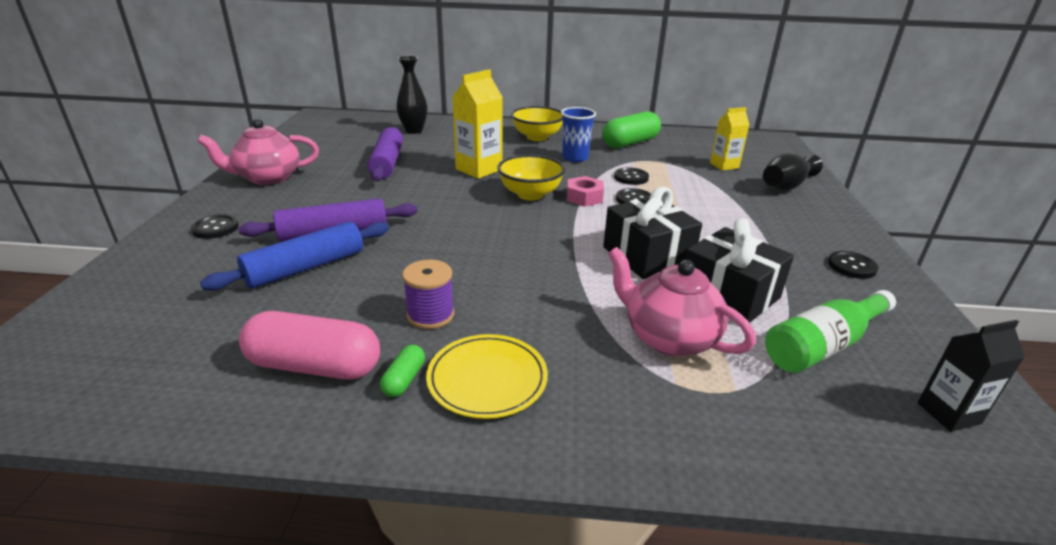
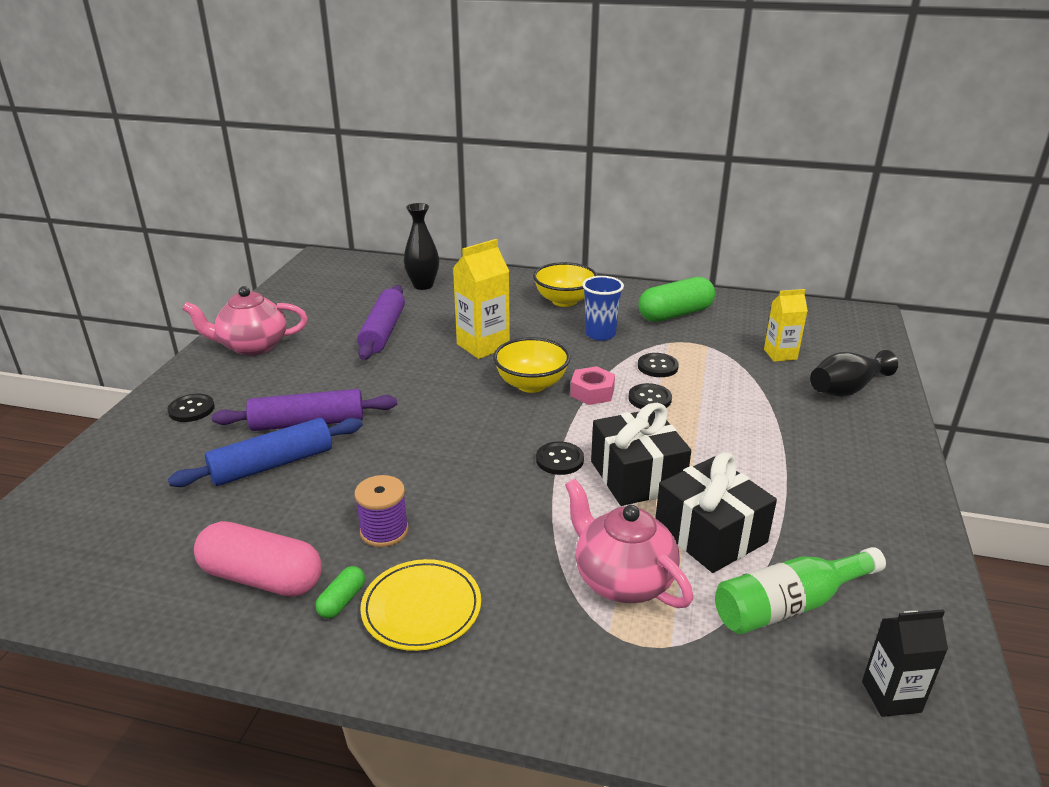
camera: 10 degrees right, 0 degrees up
black button [828,251,878,279] -> black button moved to [536,441,584,475]

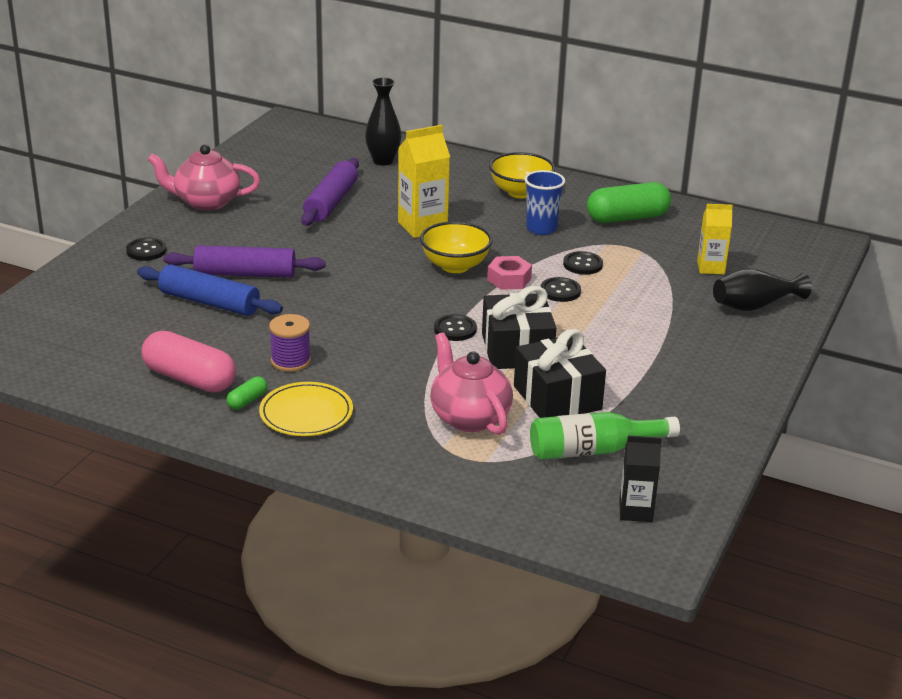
camera: 10 degrees right, 0 degrees up
blue rolling pin [168,418,363,487] -> blue rolling pin turned 45 degrees clockwise [137,264,283,316]

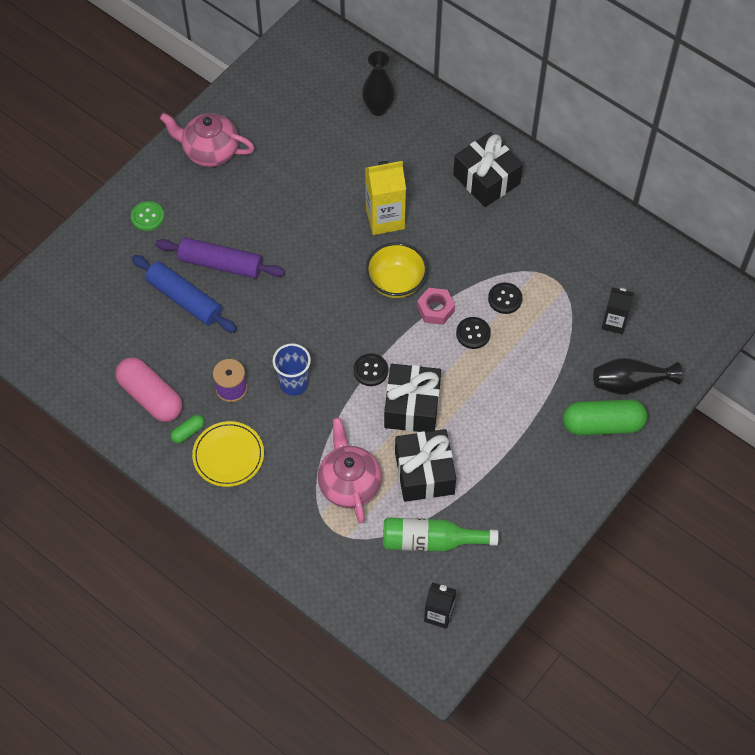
camera: 15 degrees right, 30 degrees up
black button [126,238,167,261] -> green button [131,201,164,231]
purple rolling pin [301,158,359,226] -> none
yellow bowl [489,152,555,198] -> black gift [453,132,523,207]
blue cup [524,170,565,235] -> blue cup moved to [272,343,311,396]
green capsule [587,182,671,223] -> green capsule moved to [563,400,647,435]
yellow carton [697,204,733,274] -> black carton [601,287,634,334]

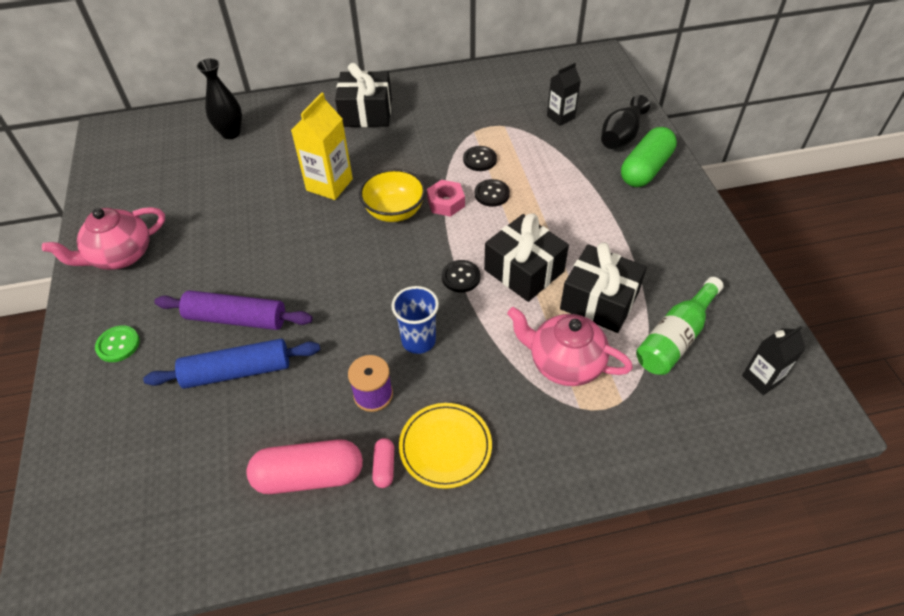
camera: 50 degrees left, 10 degrees down
purple rolling pin [155,237,285,279] -> purple rolling pin turned 45 degrees clockwise [154,290,313,330]
green capsule [170,415,205,443] -> pink capsule [372,438,394,488]

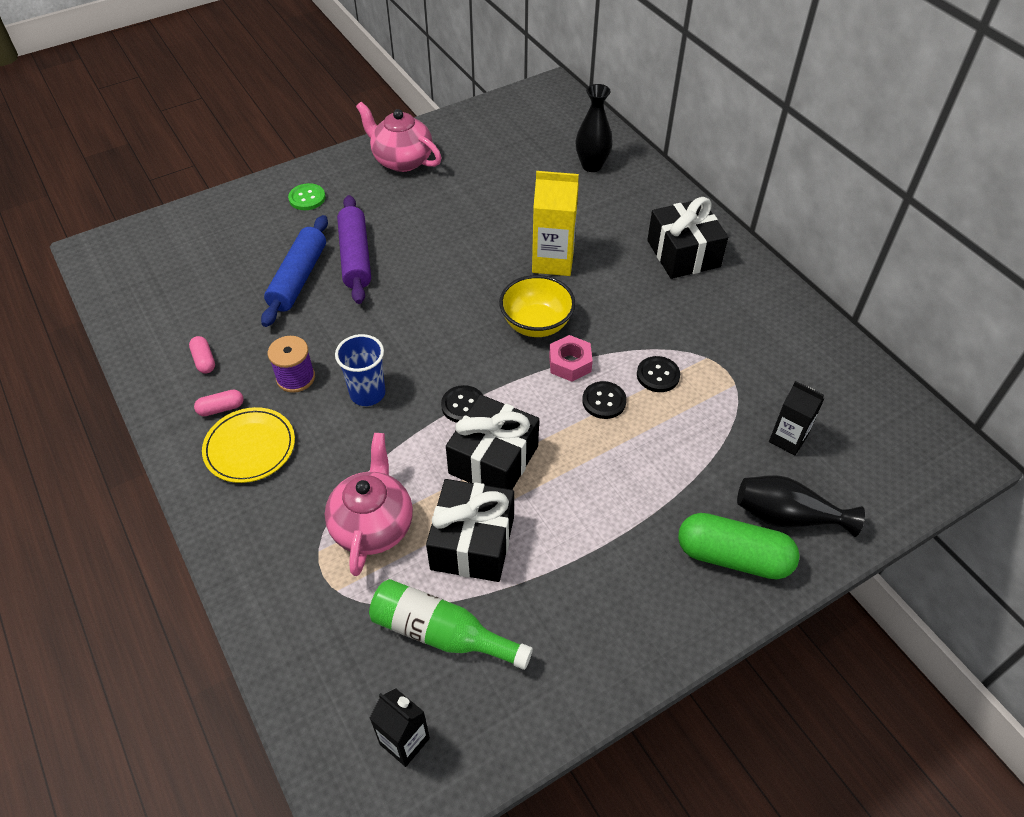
camera: 70 degrees right, 0 degrees up
blue rolling pin [143,339,320,389] -> blue rolling pin turned 45 degrees clockwise [261,215,328,327]
pink capsule [247,439,363,494] -> pink capsule [189,336,215,373], size x0.46

